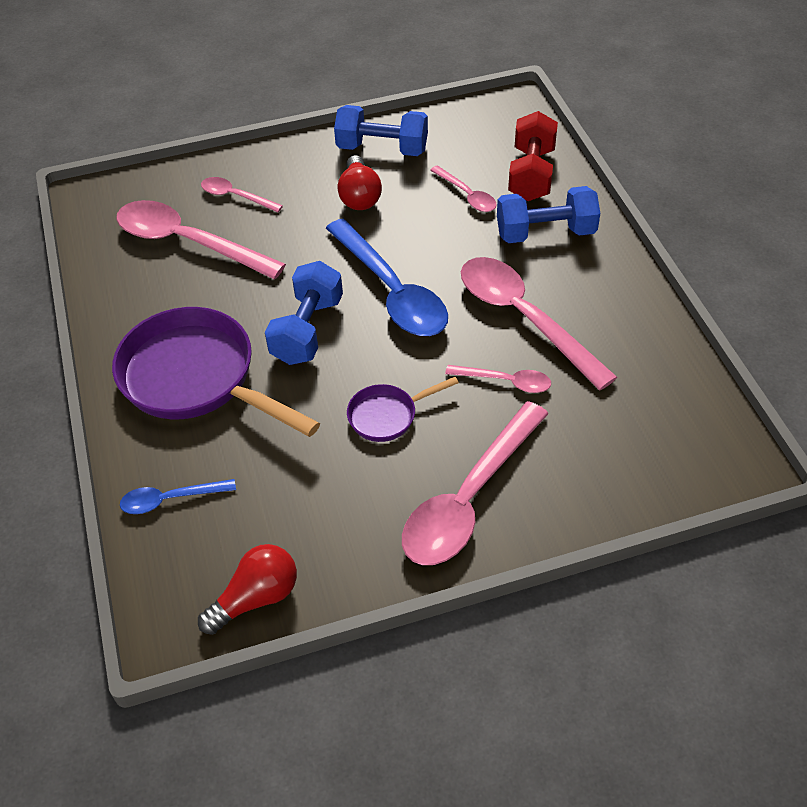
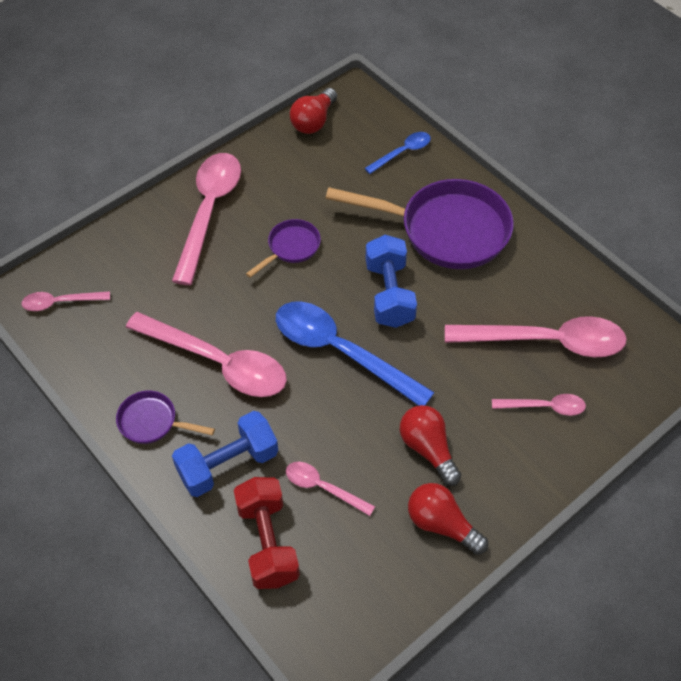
camera: 155 degrees right, 5 degrees up
blue dumbbell [334,105,428,156] -> red light bulb [408,483,488,555]
pink spoon [445,365,551,393] -> pink spoon moved to [21,291,110,311]
none -> purple pan [116,391,215,444]

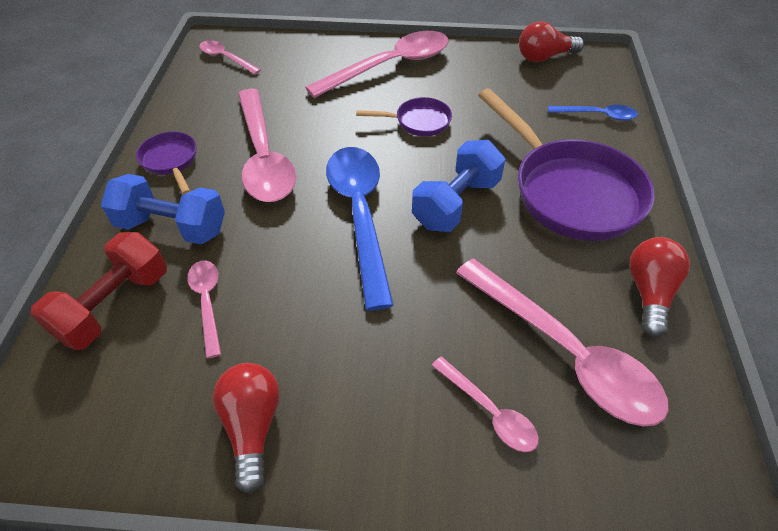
camera: 45 degrees right, 5 degrees down
red light bulb [400,405,461,486] -> red light bulb moved to [629,237,690,338]

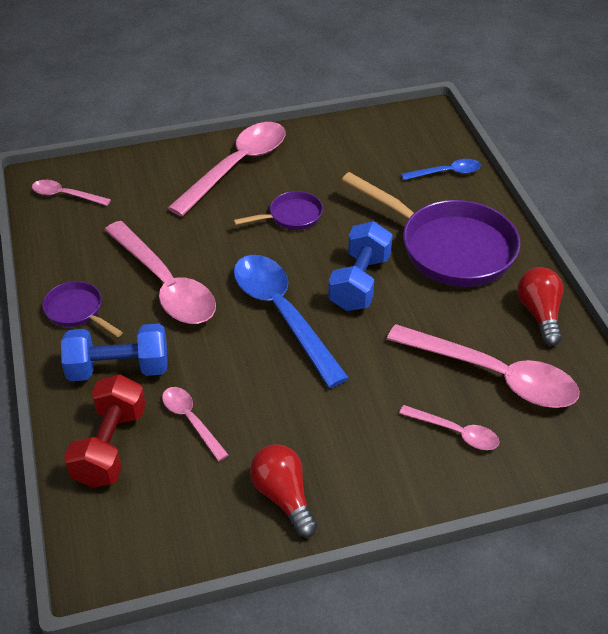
camera: 20 degrees left, 5 degrees down
red light bulb [519,21,584,62] -> none

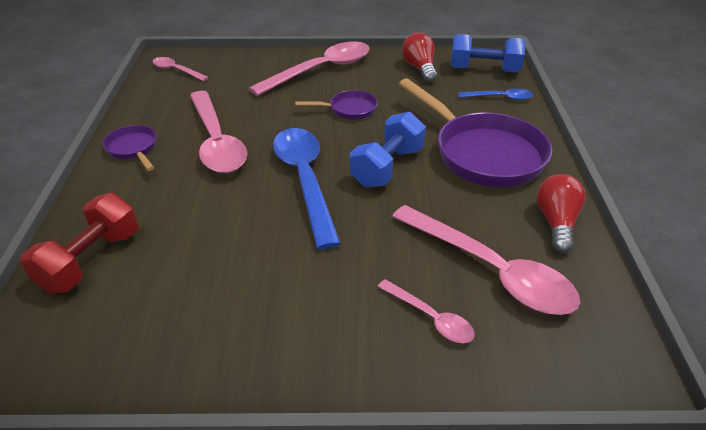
camera: 15 degrees right, 5 degrees down
blue dumbbell [61,324,168,381] -> blue dumbbell moved to [451,34,526,73]
pink spoon [162,387,229,461] -> none
red light bulb [250,444,318,537] -> red light bulb moved to [402,32,437,83]

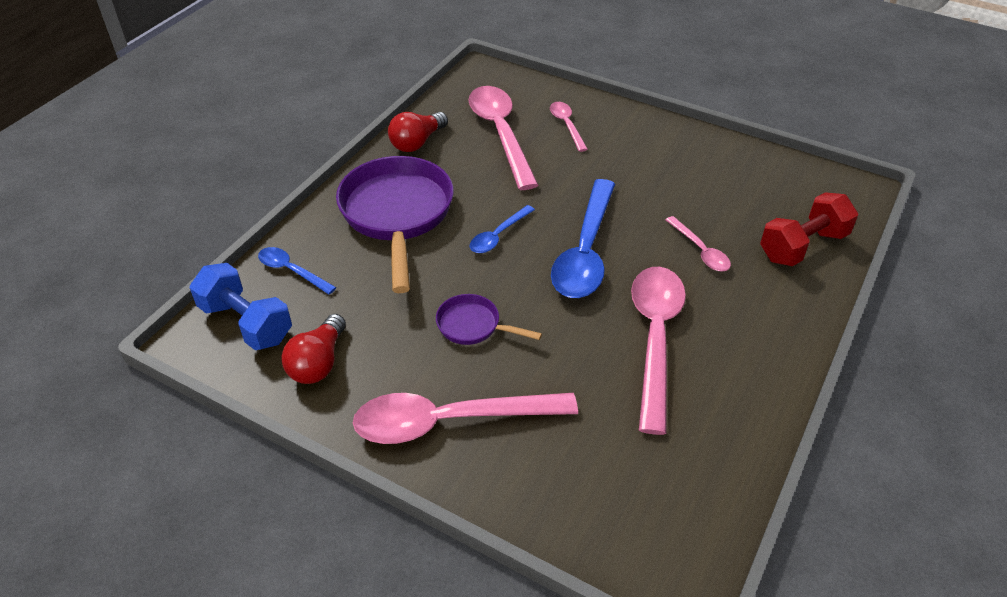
camera: 150 degrees left, 5 degrees up
purple pan [103,125,157,171] -> none
pink spoon [152,57,209,81] -> pink spoon moved to [666,216,731,271]
blue dumbbell [350,111,426,188] -> blue spoon [469,205,535,253]

